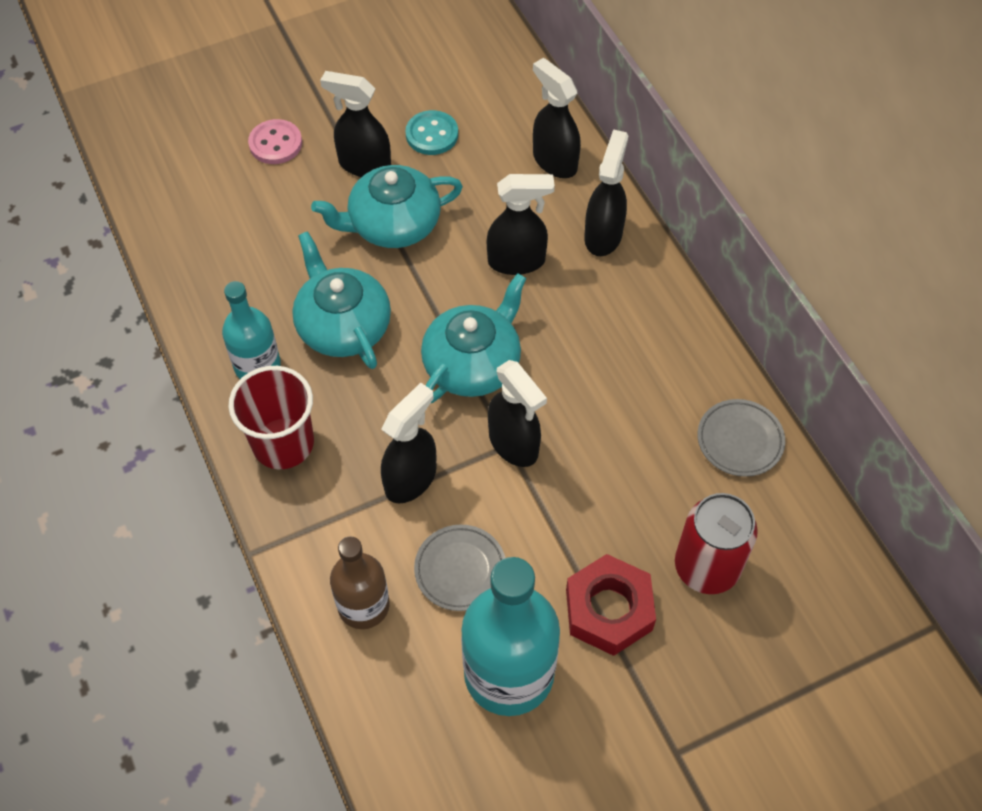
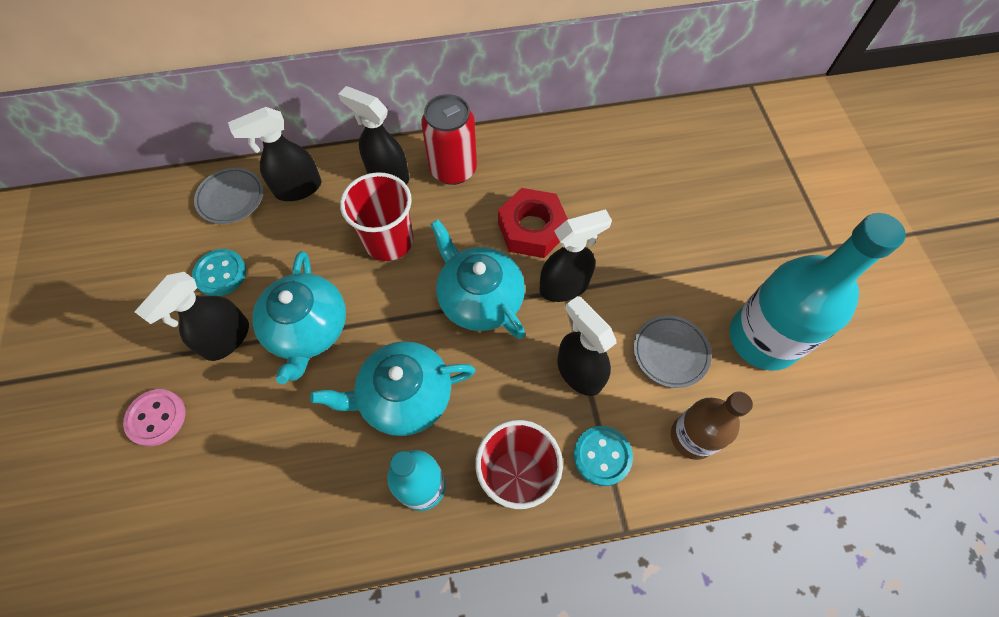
camera: 75 degrees left, 5 degrees up
black spray bottle [487,174,555,275] -> red cup [340,172,413,261]
red nut [566,554,656,656] -> red nut moved to [498,188,568,258]
red can [675,493,758,594] -> red can moved to [421,94,477,185]
grey plate [697,399,785,477] -> grey plate moved to [194,168,264,224]
none -> turquoise button [574,426,633,486]

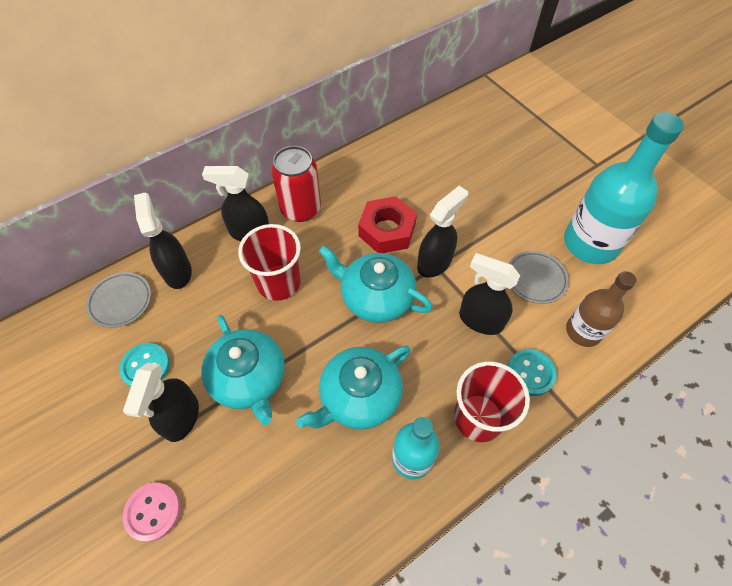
camera: 25 degrees left, 5 degrees down
black spray bottle [228,107,321,201] -> black spray bottle turned 120 degrees clockwise [134,192,192,289]

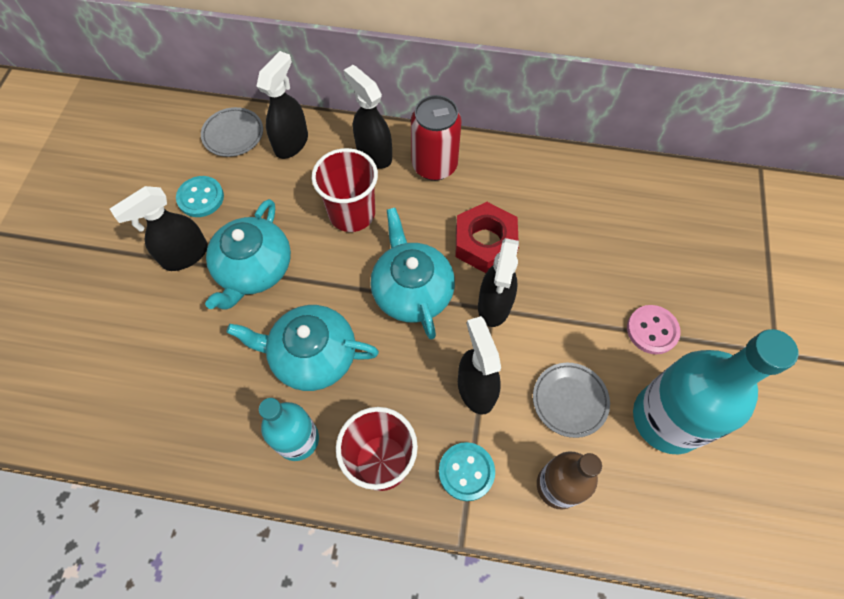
camera: 45 degrees right, 5 degrees up
pink button [123,483,180,542] -> pink button moved to [627,305,681,354]
black spray bottle [417,186,468,278] -> black spray bottle turned 105 degrees clockwise [478,238,519,327]

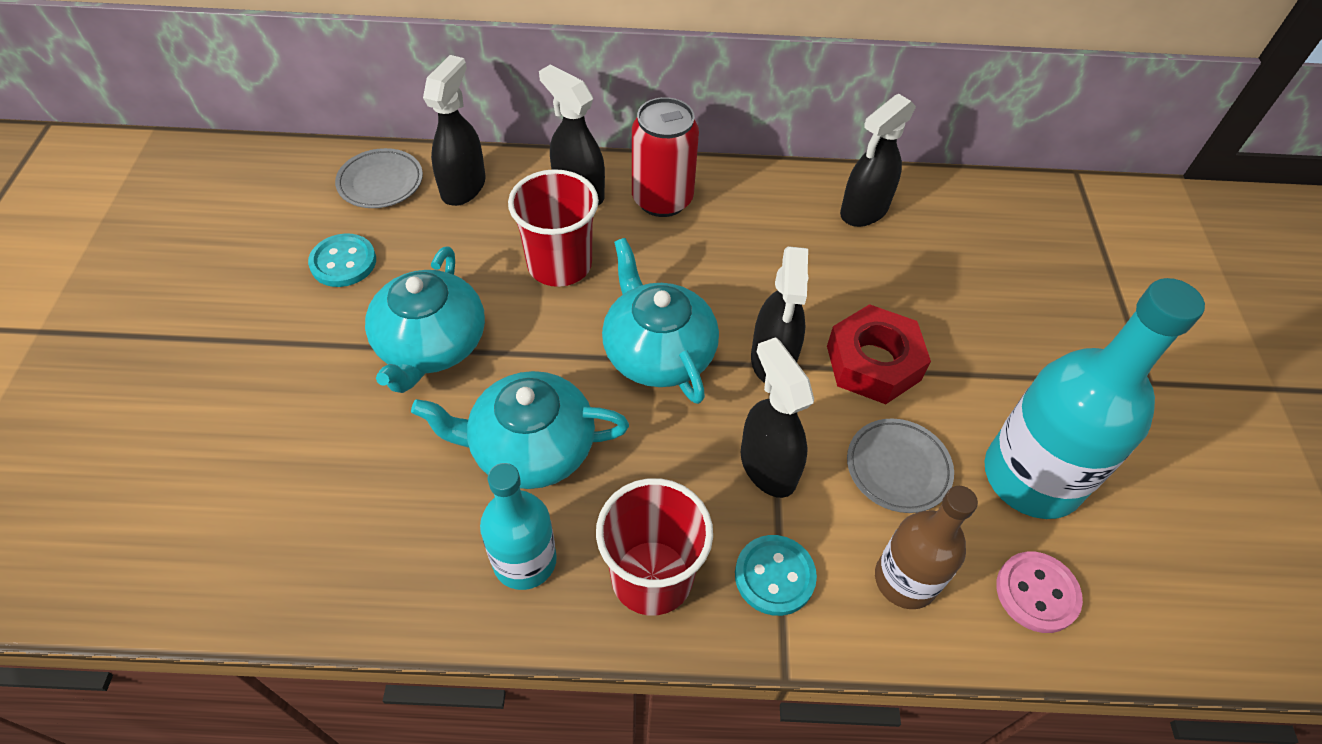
camera: 10 degrees left, 10 degrees down
black spray bottle [110,186,208,271] -> black spray bottle moved to [840,94,916,227]
red nut [456,202,519,273] -> red nut moved to [827,304,931,404]
pink button [627,305,681,354] -> pink button moved to [996,552,1083,633]

